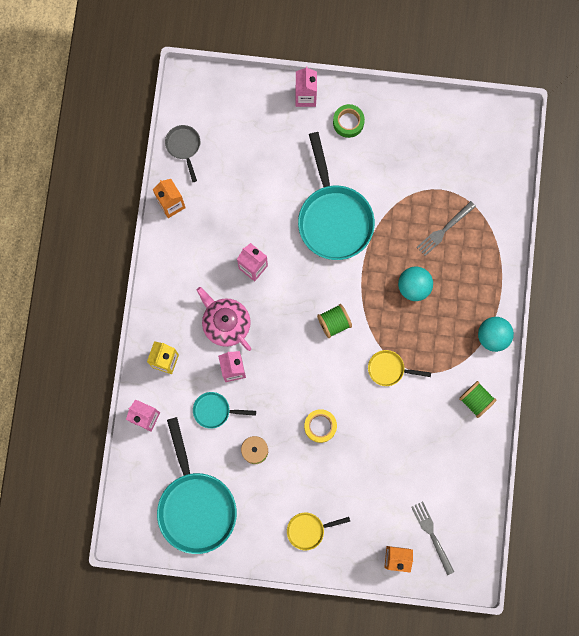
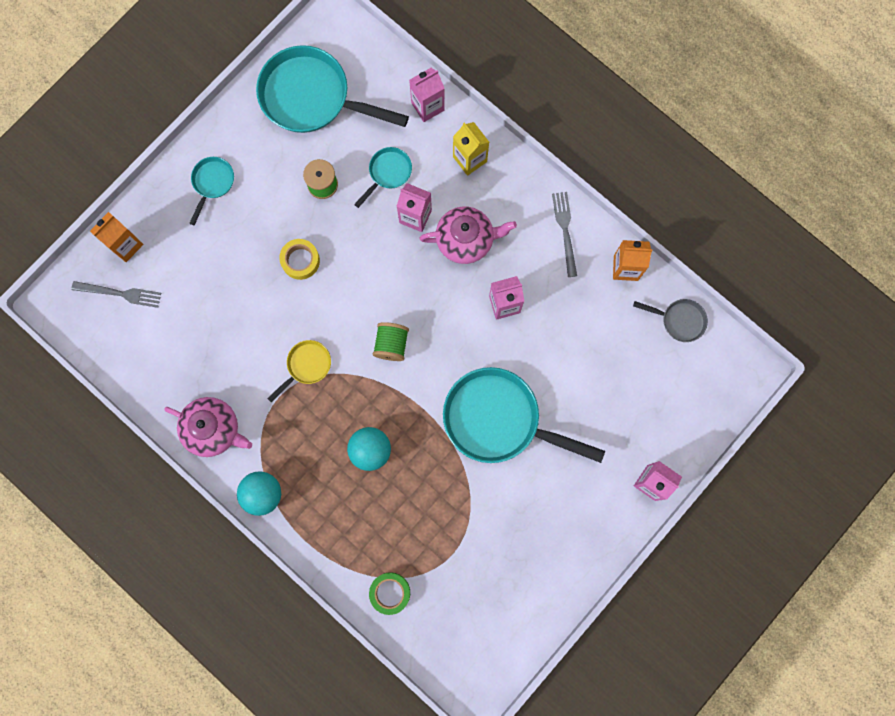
camera: 125 degrees right, 0 degrees up
yellow pan [287,513,350,550] -> turquoise pan [189,157,234,226]
green tape [333,104,365,138] -> green tape moved to [369,572,410,615]
grey fork [417,201,476,256] -> grey fork moved to [552,192,577,277]
green spool [459,381,496,418] -> pink teapot [164,397,252,457]

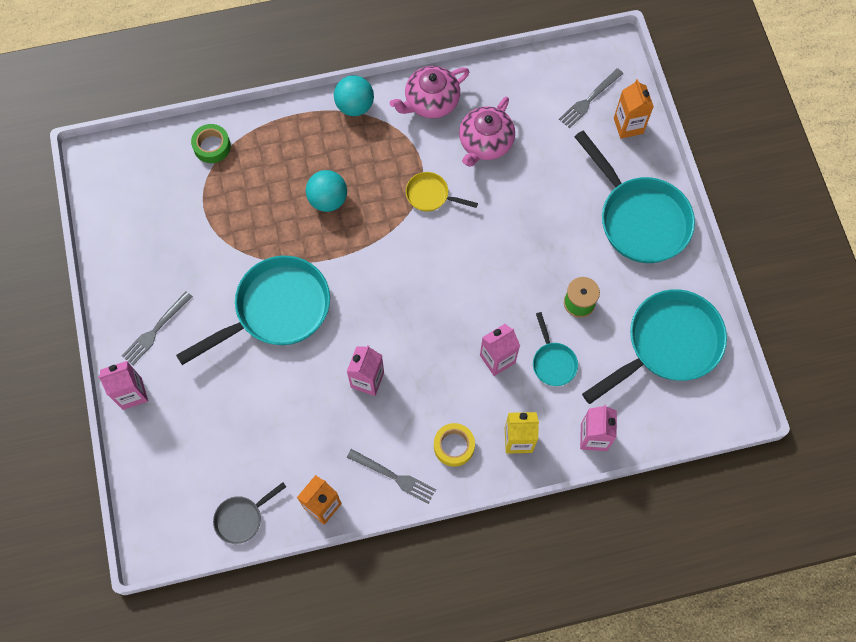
camera: 125 degrees right, 10 degrees down
turquoise pan [189,157,234,226] -> turquoise pan [574,130,695,263], size x2.13
yellow pan [267,340,331,402] -> yellow pan turned 120 degrees clockwise [406,172,478,212]
yellow tape [279,239,320,280] -> yellow tape moved to [434,423,475,467]
green spool [373,322,409,361] -> none
pink teapot [420,207,517,264] -> pink teapot moved to [459,97,515,167]
none -> grey fork [122,291,193,365]

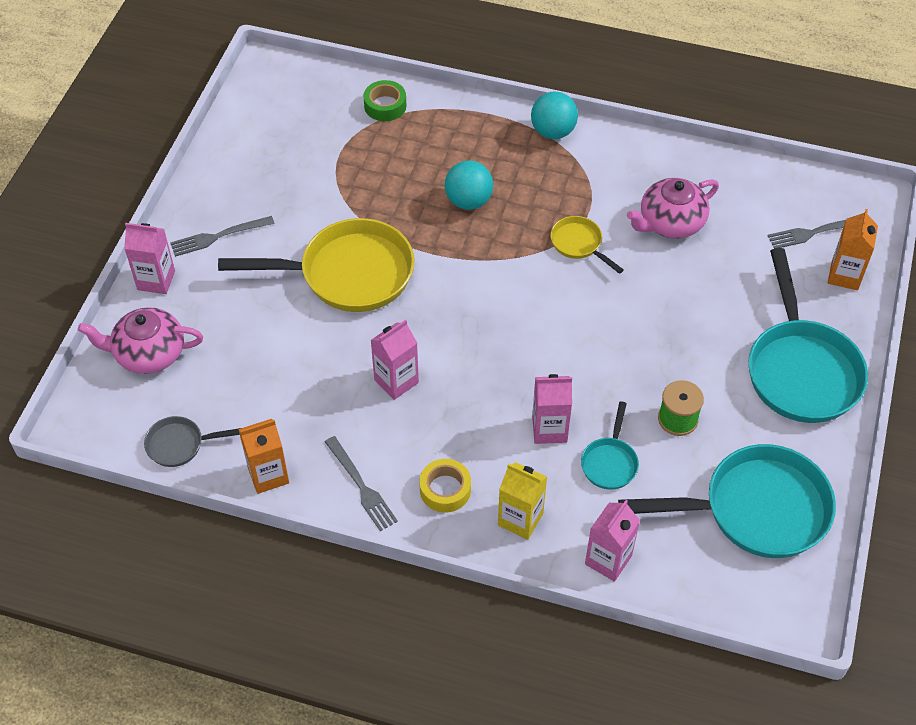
camera: 30 degrees right, 15 degrees down
turquoise pan [176,256,330,365] -> yellow pan [218,218,414,312]
pink teapot [390,66,470,118] -> pink teapot moved to [78,307,203,374]

